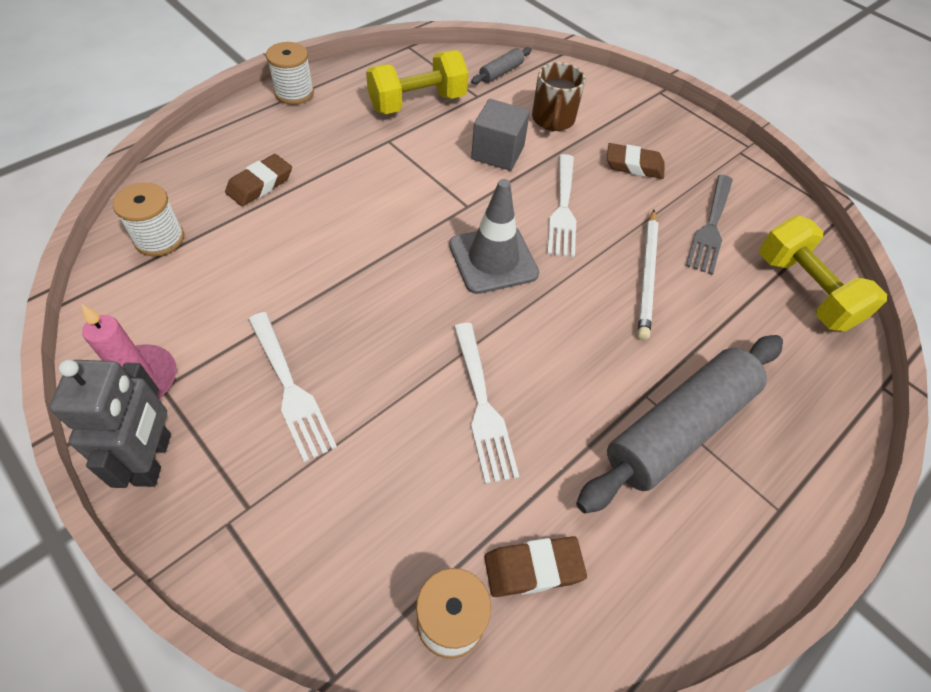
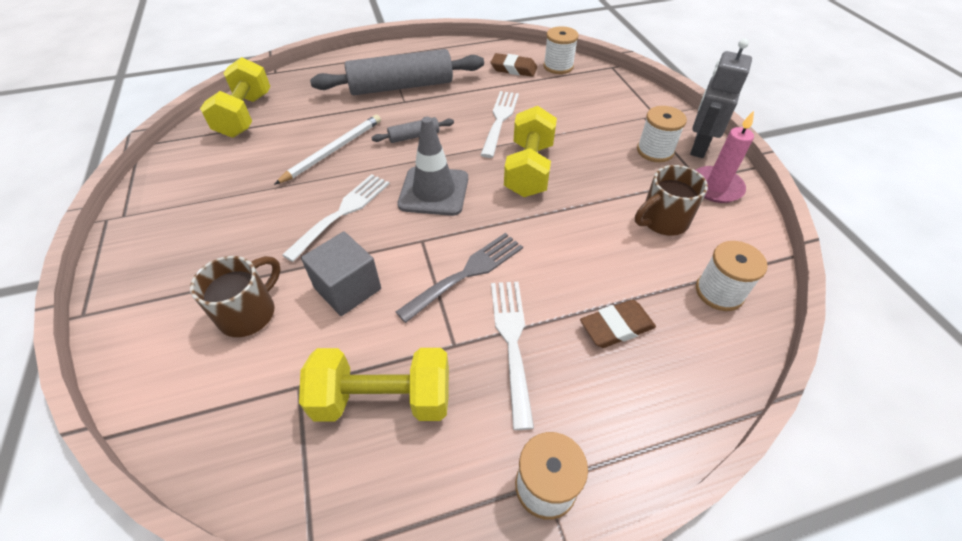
camera: 150 degrees left, 5 degrees down
white fork [248,312,337,462] -> white fork moved to [491,282,534,430]
grey rolling pin [471,47,532,84] -> grey rolling pin moved to [372,117,454,143]
brown eraser [607,143,665,179] -> none
grey fork [686,175,733,275] -> grey fork moved to [396,233,523,323]
none -> yellow dumbbell [504,106,557,197]
none -> brown mug [635,165,708,236]
none -> white spool [637,106,687,162]

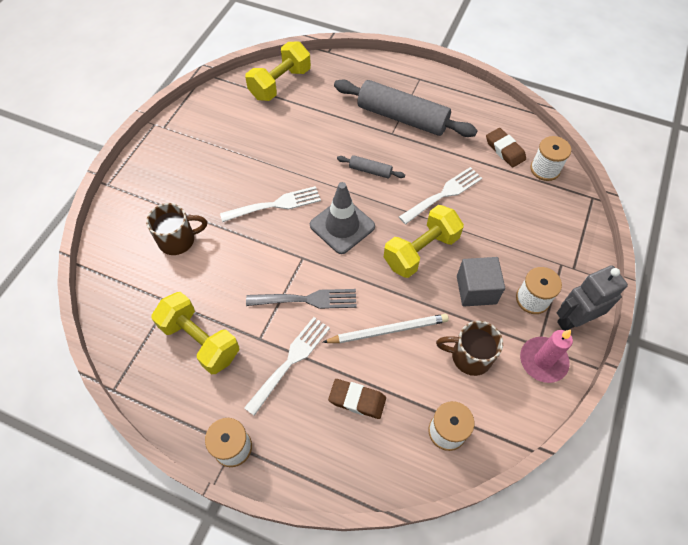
camera: 40 degrees right, 10 degrees up
white pencil [274,115,381,185] -> white pencil moved to [322,314,449,343]
grey cube [301,231,381,316] -> grey cube moved to [457,257,505,306]

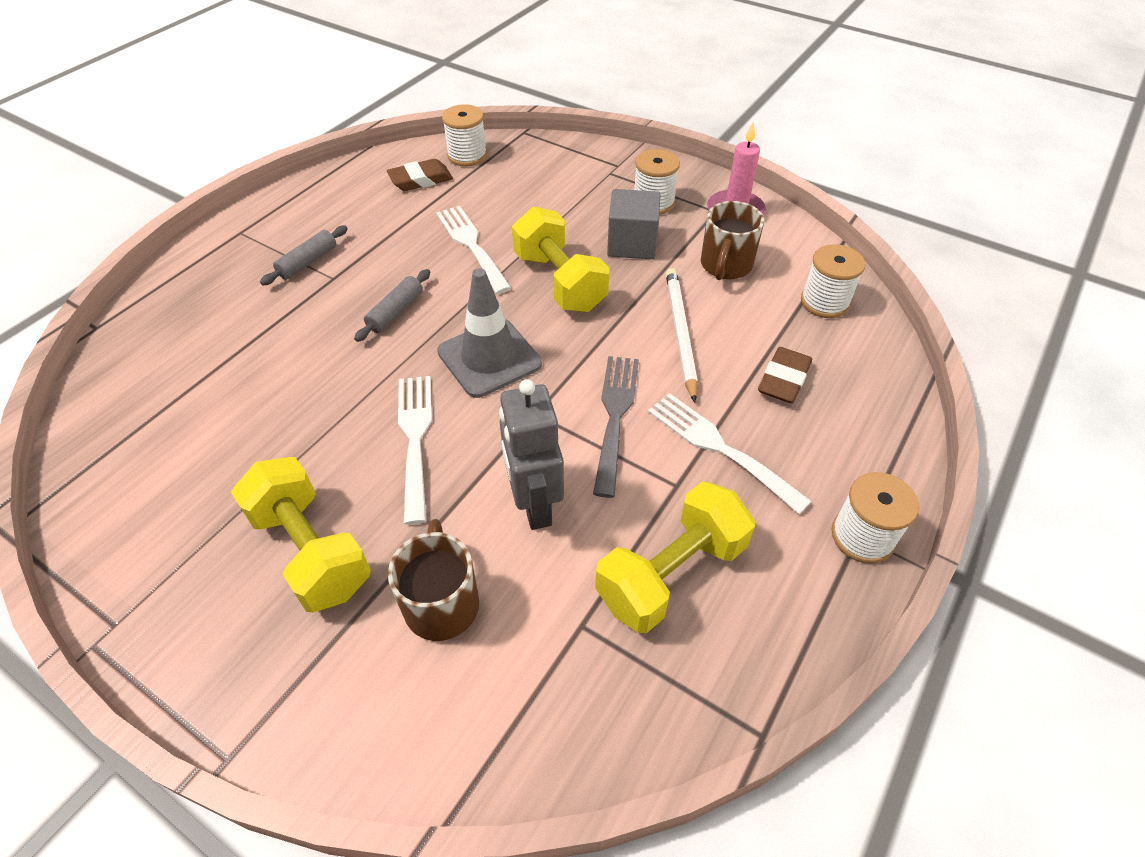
camera: 80 degrees left, 10 degrees down
yellow dumbbell [245,41,311,101] -> yellow dumbbell moved to [231,457,371,612]
grey rolling pin [334,80,478,137] -> grey rolling pin [260,225,348,285], size x0.44
grey robot [557,265,628,331] -> grey robot moved to [499,379,564,530]

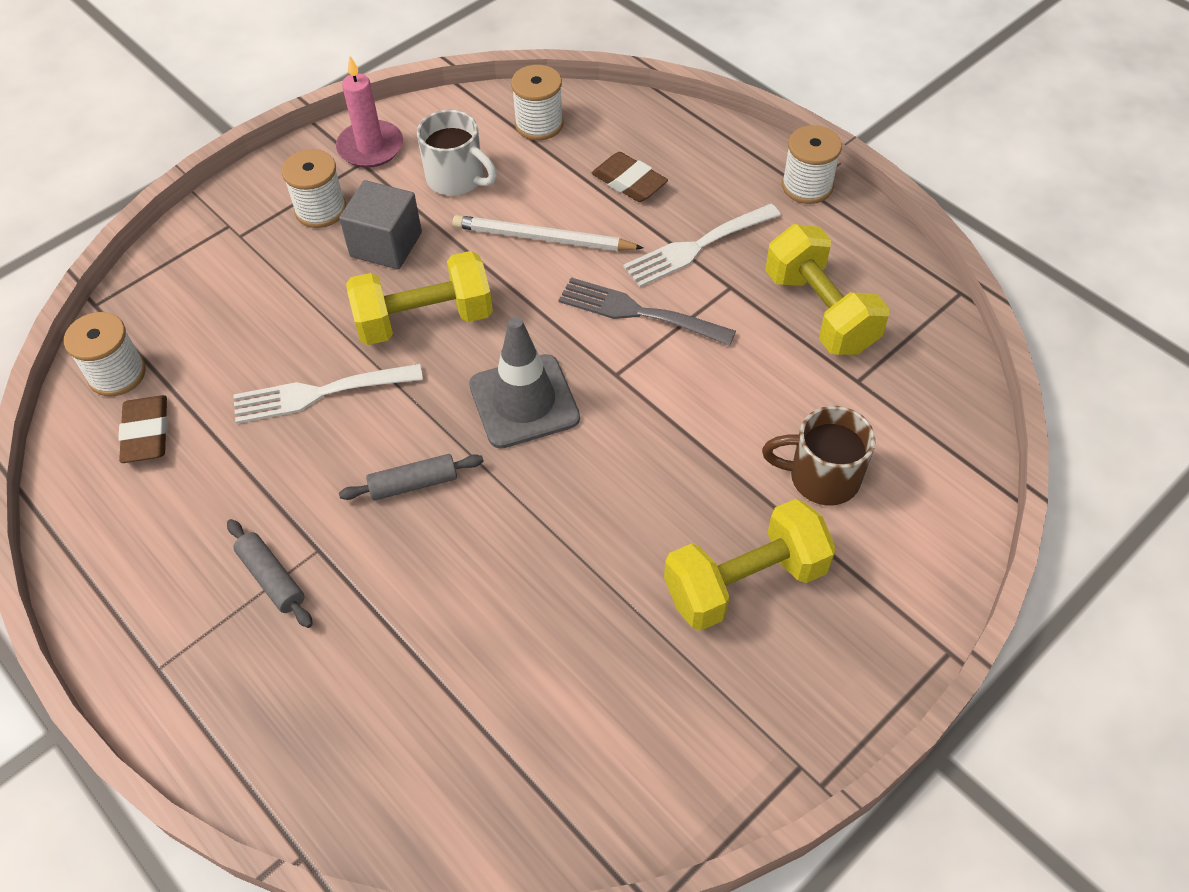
camera: 75 degrees left, 5 degrees up
grey rolling pin [354,269,430,342] -> grey rolling pin turned 60 degrees counterclockwise [339,454,484,501]
white fork [398,376,432,524] -> none
grey robot [499,379,564,530] -> none
brown mug [701,201,764,280] -> white mug [417,110,497,196]

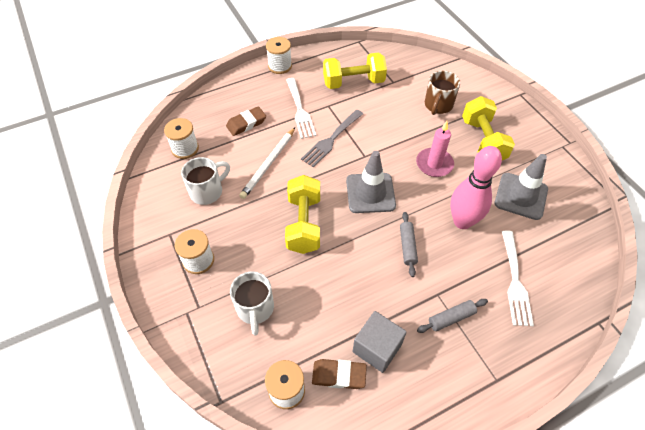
camera: 75 degrees left, 0 degrees up
white fork [233,364,423,424] -> white fork moved to [502,230,534,326]
pink candle [336,56,403,168] -> pink candle moved to [416,121,454,177]
grey cube [339,180,422,269] -> grey cube moved to [353,311,407,373]
none -> white mug [230,272,274,335]
none -> pink bowling pin [450,146,502,229]
none -> grey traffic cone [495,154,548,220]

